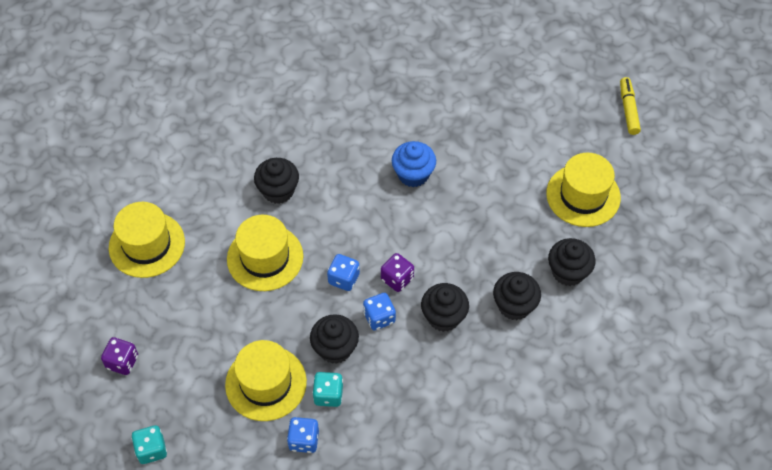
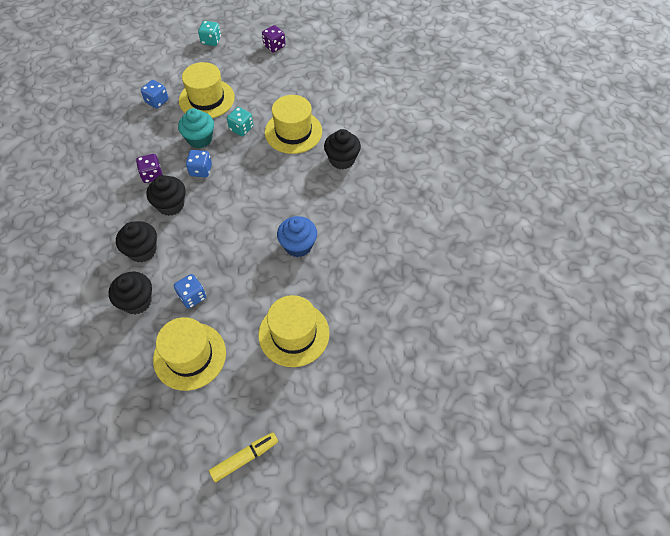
camera: 120 degrees right, 0 degrees up
yellow hat [109,202,185,278] -> yellow hat moved to [258,295,330,367]
black cupcake [310,314,359,364] -> turquoise cupcake [178,108,214,148]
turquoise dice [312,372,343,407] -> turquoise dice moved to [227,107,253,136]
blue dice [327,254,360,291] -> blue dice moved to [174,274,206,308]
purple dice [381,253,414,292] -> purple dice moved to [136,154,163,183]
yellow marker [620,77,641,135] -> yellow marker turned 60 degrees counterclockwise [209,432,278,482]

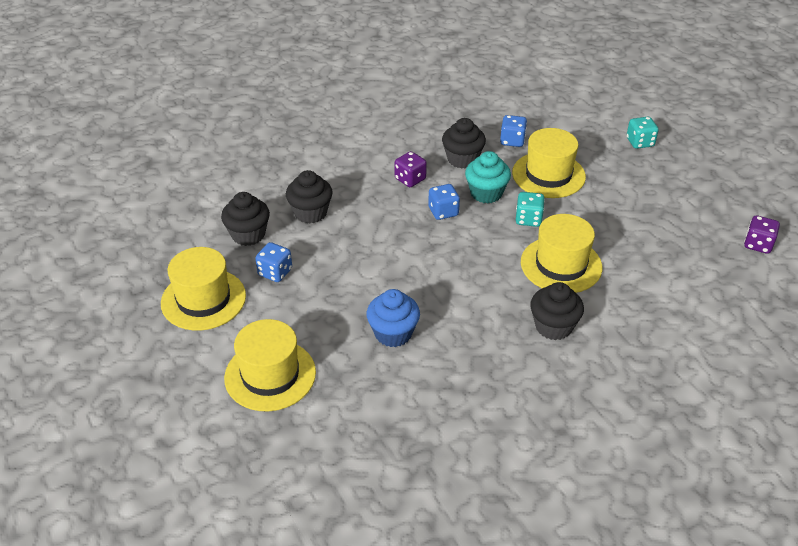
camera: 65 degrees right, 15 degrees down
black cupcake [147,175,185,216] -> black cupcake moved to [442,118,486,169]
yellow marker [209,432,278,482] -> none
purple dice [262,25,285,52] -> purple dice moved to [744,215,780,254]

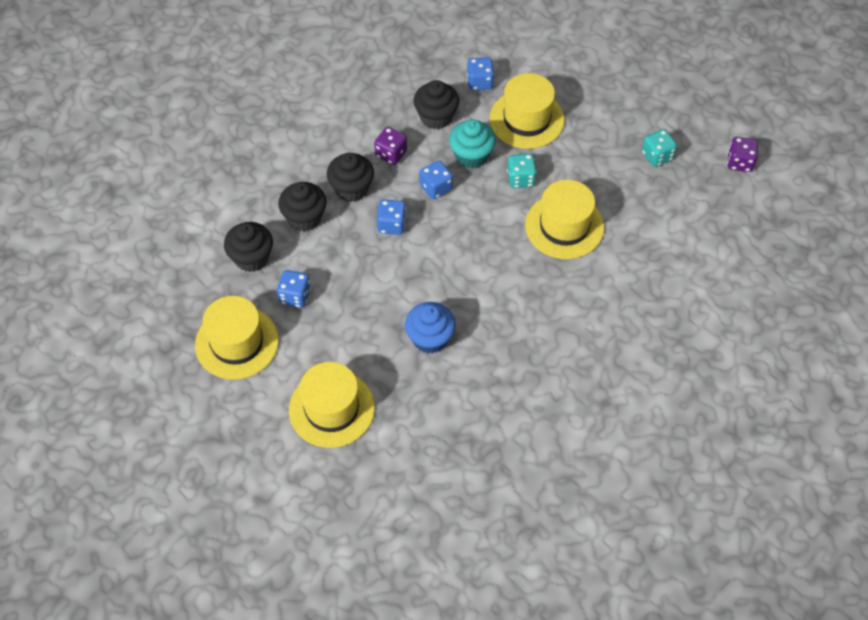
camera: 15 degrees left, 15 degrees up
black cupcake [530,282,584,340] -> black cupcake moved to [327,153,374,202]
turquoise dice [627,117,659,149] -> turquoise dice moved to [642,129,677,167]
none -> blue dice [377,200,406,235]

